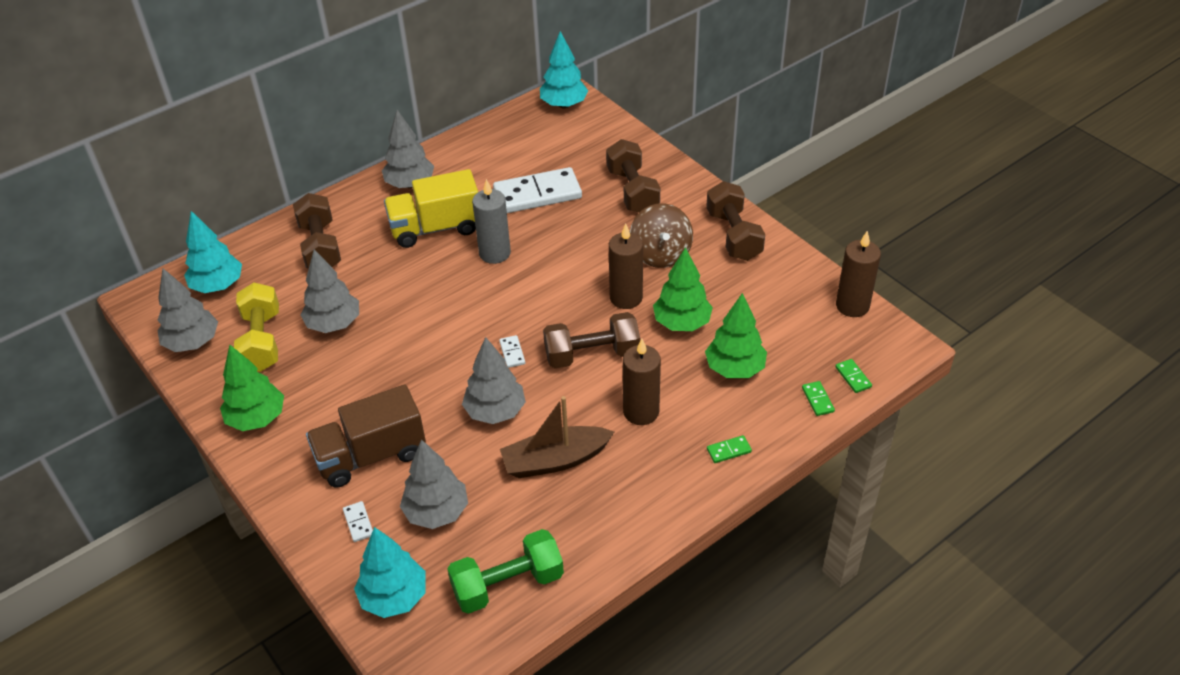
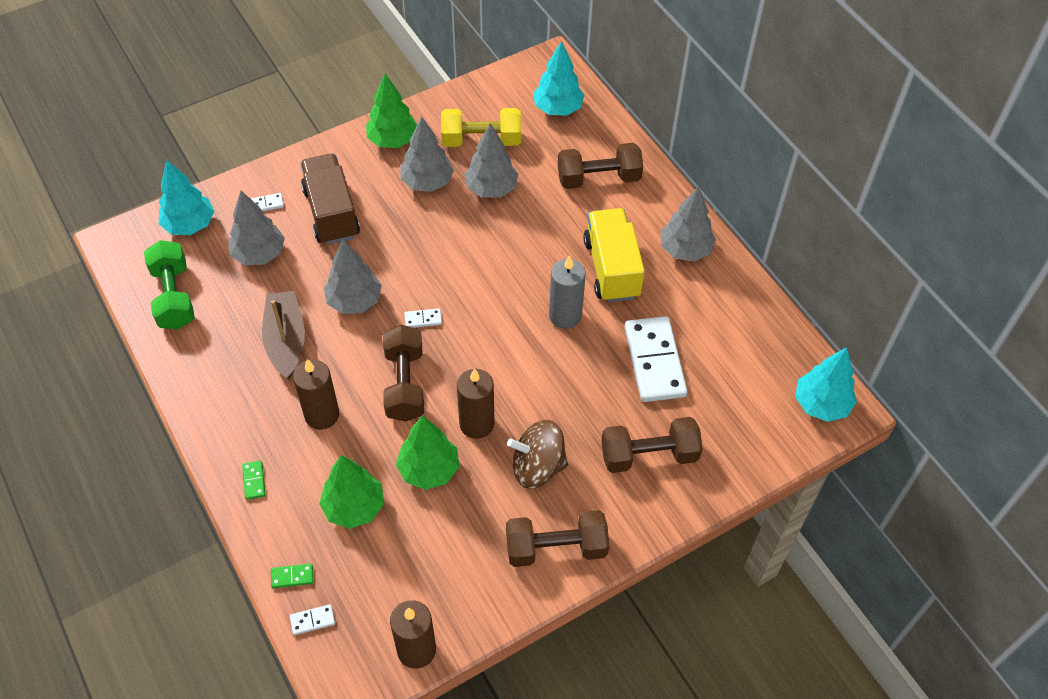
camera: 95 degrees right, 10 degrees up
grey tree [158,268,218,352] -> grey tree moved to [400,117,454,192]
green domino [835,359,872,393] -> white domino [290,604,335,635]

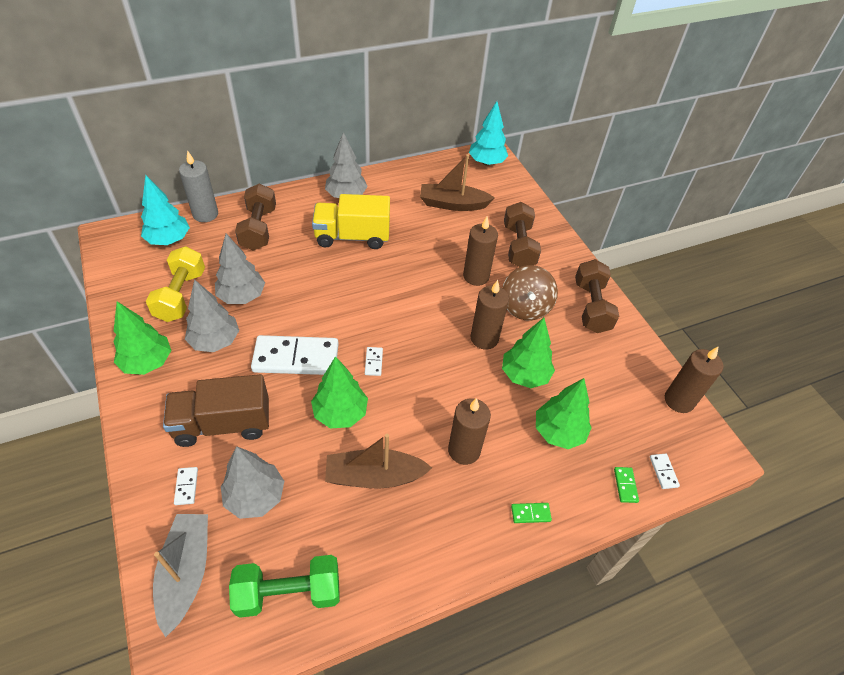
camera: 85 degrees left, 5 degrees down
turquoise tree [159,160,214,235] -> grey boat [153,514,208,637]
grey tree [324,240,382,314] -> green tree [311,356,368,428]
brown dumbbell [383,325,424,422] -> none
grey candle [549,255,586,329] -> grey candle moved to [179,150,218,222]
white domino [625,316,687,402] -> white domino moved to [251,335,338,375]
none -> brown boat [420,154,495,211]
none -> brown candle [463,216,498,286]

